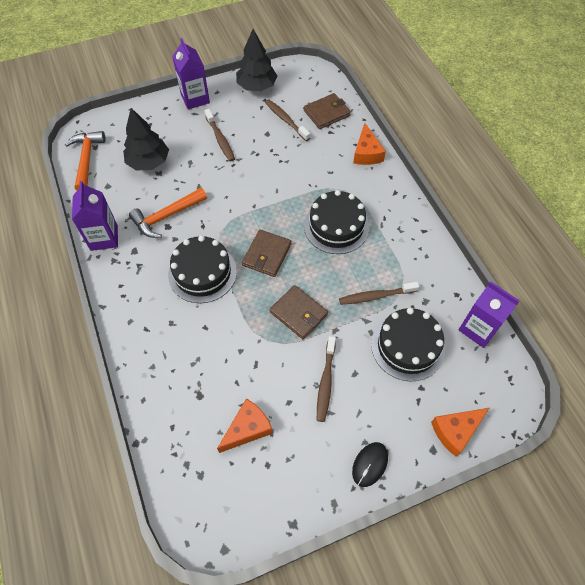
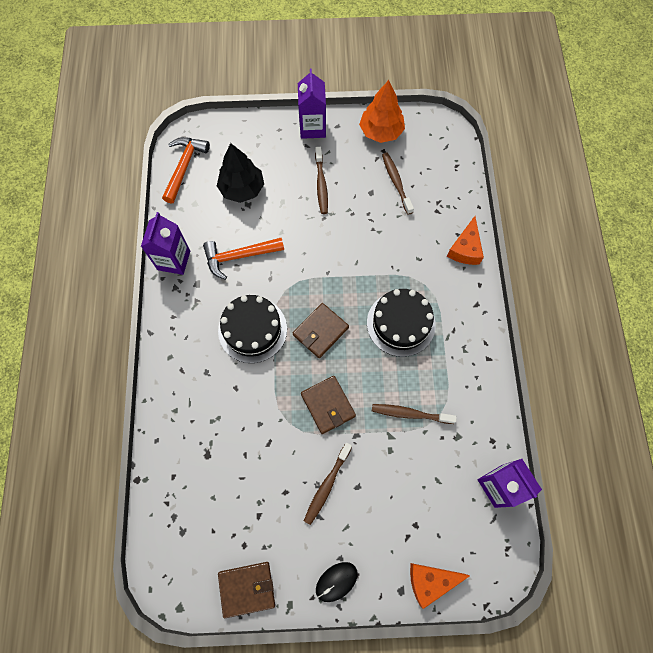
camera: 20 degrees right, 10 degrees up
orange cheese [217,398,273,453] -> none
black tree [236,29,277,91] -> orange tree [359,80,405,143]
brown wallet [304,93,351,129] -> brown wallet moved to [218,562,275,618]
black cake [371,308,445,381] -> none

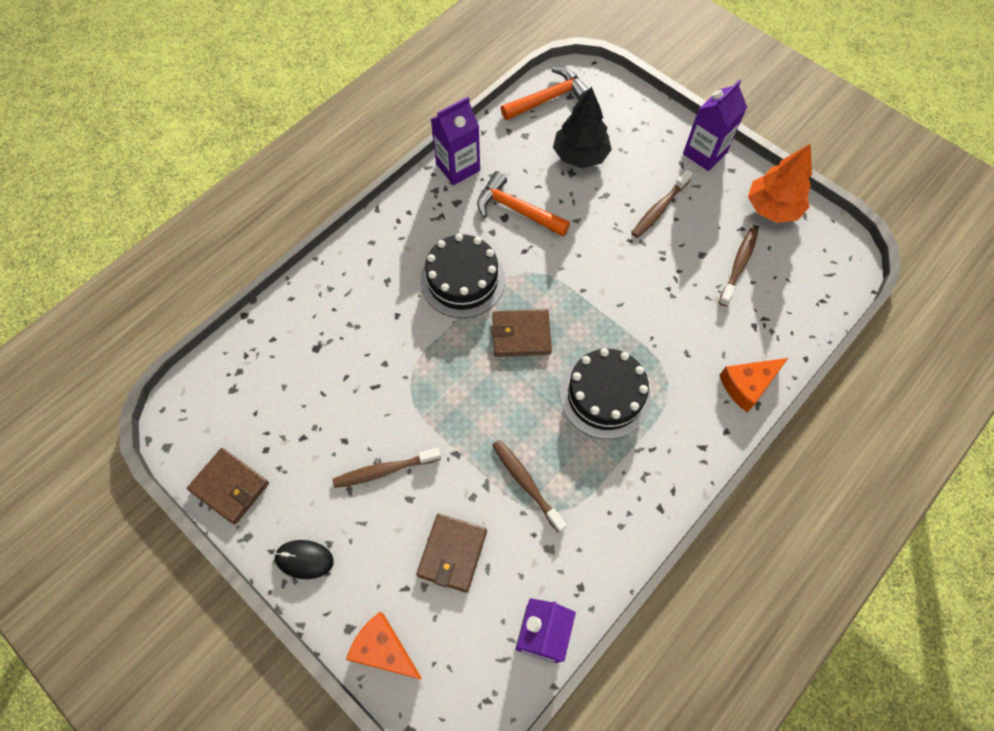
camera: 45 degrees right, 5 degrees down
brown wallet [301,376,356,434] -> brown wallet moved to [416,514,487,593]

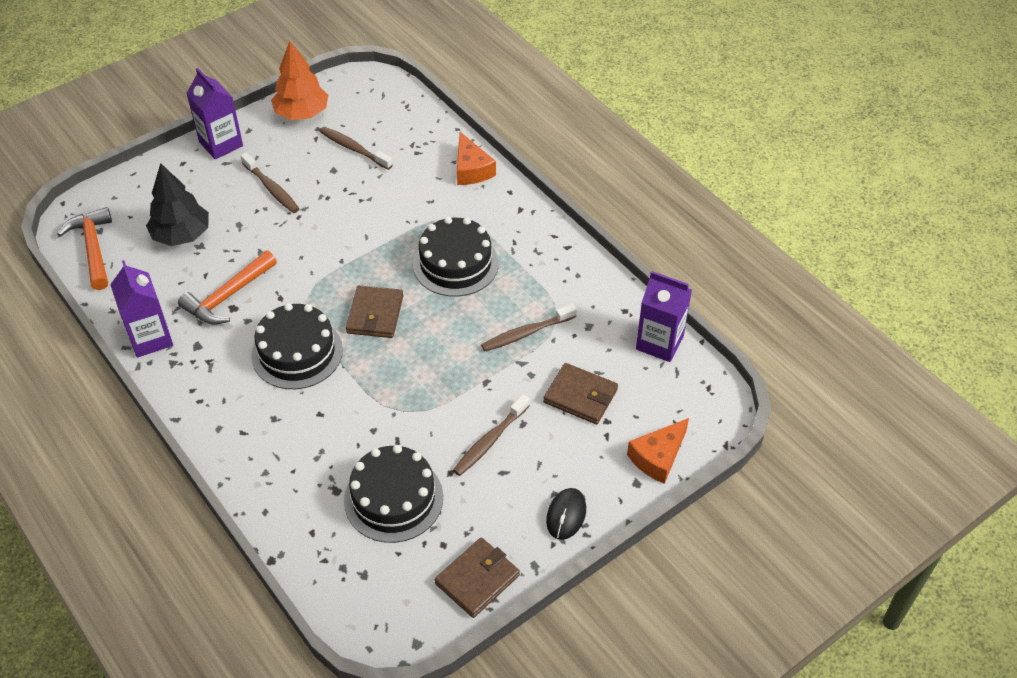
camera: 80 degrees left, 15 degrees down
brown toothbrush [332,448,441,488] -> brown toothbrush turned 45 degrees clockwise [453,394,530,476]
none -> black cake [344,445,443,543]

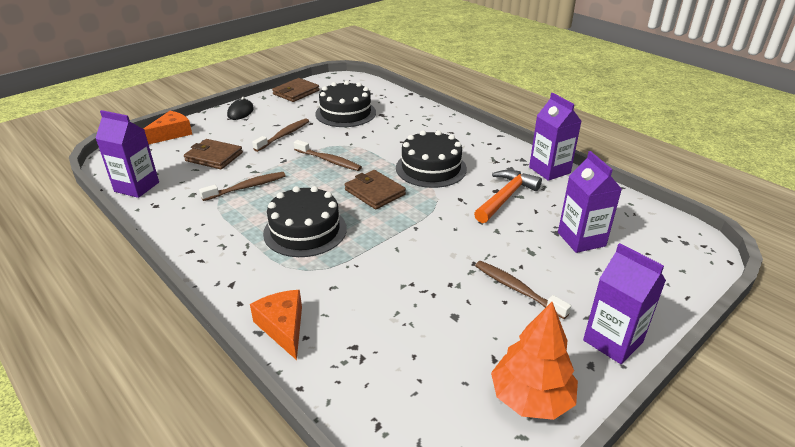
camera: 175 degrees right, 15 degrees down
orange hammer [57,207,112,290] -> none
black tree [146,163,209,246] -> purple carton [558,151,622,253]
brown toothbrush [319,127,393,170] -> brown toothbrush moved to [294,140,362,171]
brown wallet [346,285,404,338] -> brown wallet turned 45 degrees counterclockwise [345,170,406,209]

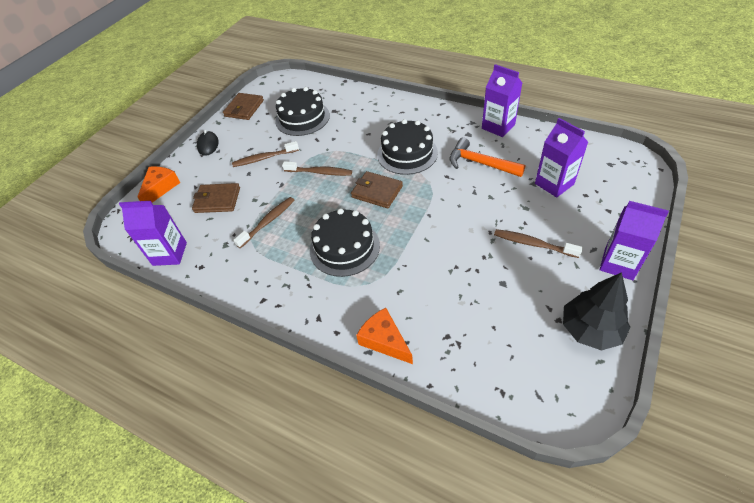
camera: 15 degrees left, 15 degrees up
brown toothbrush [252,119,309,152] -> brown toothbrush turned 120 degrees counterclockwise [232,141,299,167]
orange hammer [474,170,542,223] -> orange hammer turned 75 degrees counterclockwise [450,137,526,177]
orange tree [491,302,578,420] -> black tree [563,272,630,350]

